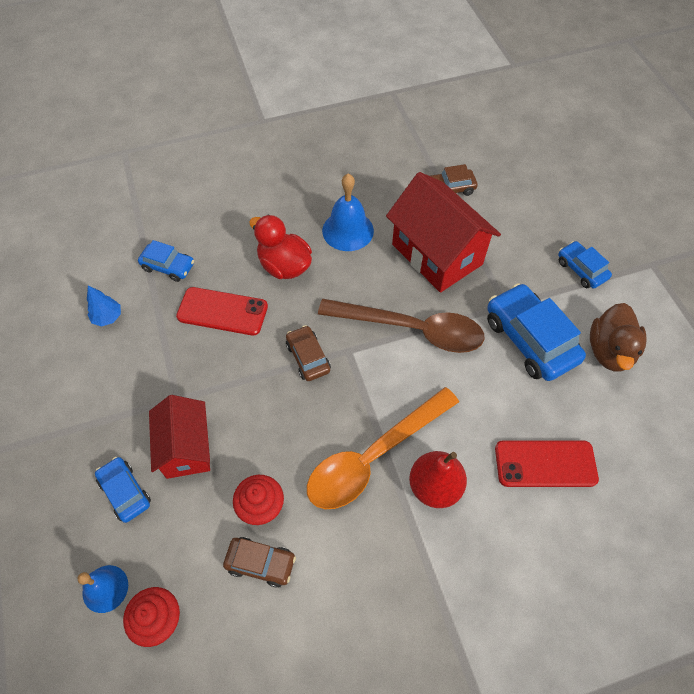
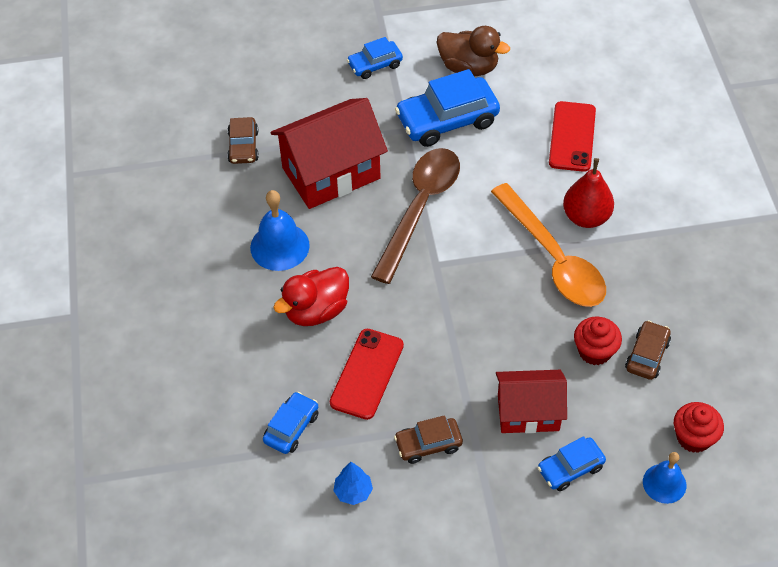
camera: 80 degrees left, 5 degrees down
brown car [286,325,331,381] -> brown car moved to [394,415,463,464]

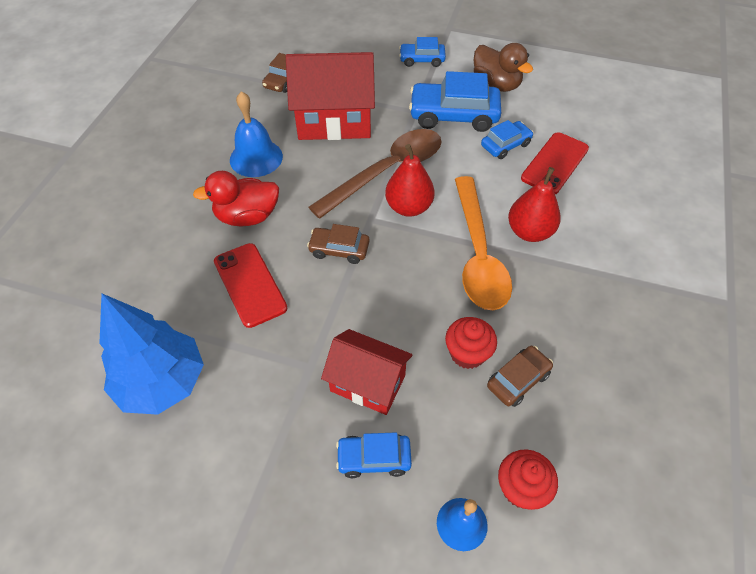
camera: 25 degrees right, 0 degrees up
blue car [263,392,318,454] -> blue car moved to [481,120,533,159]
red phone [330,329,404,420] -> red phone turned 75 degrees counterclockwise [214,243,287,328]
blue tree [333,462,373,505] -> blue tree [99,294,204,415], size x2.33
brown car [394,415,463,464] -> brown car moved to [307,224,370,264]
none -> red pear [385,144,435,217]

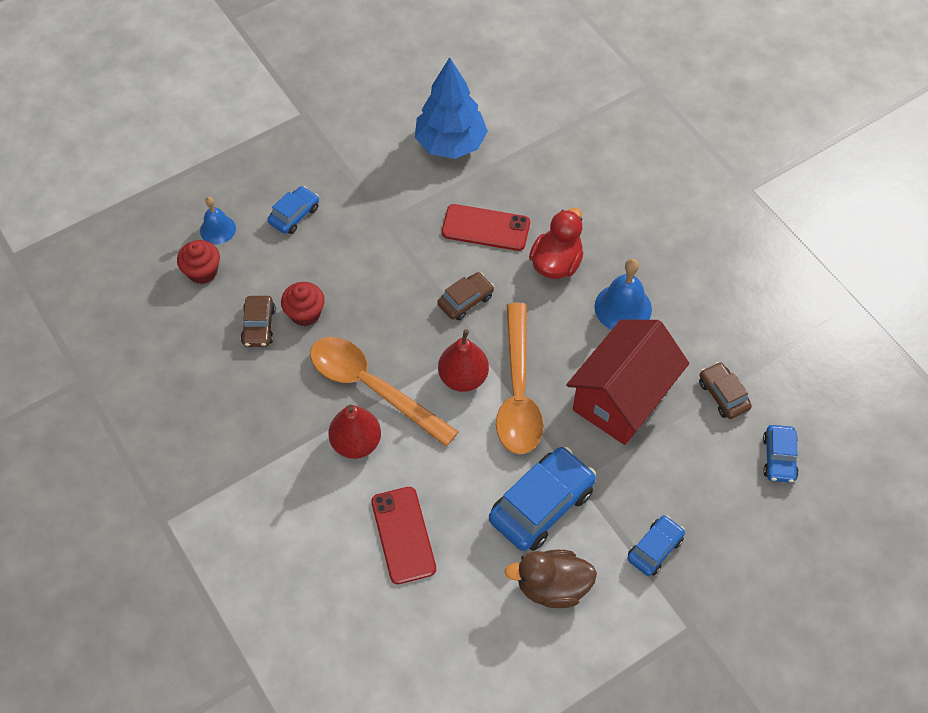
camera: 130 degrees right, 5 degrees up
brown spoon [309,129,441,219] -> orange spoon [496,303,543,454]
red house [321,329,413,415] -> none
blue car [481,120,533,159] -> blue car moved to [763,425,799,483]

